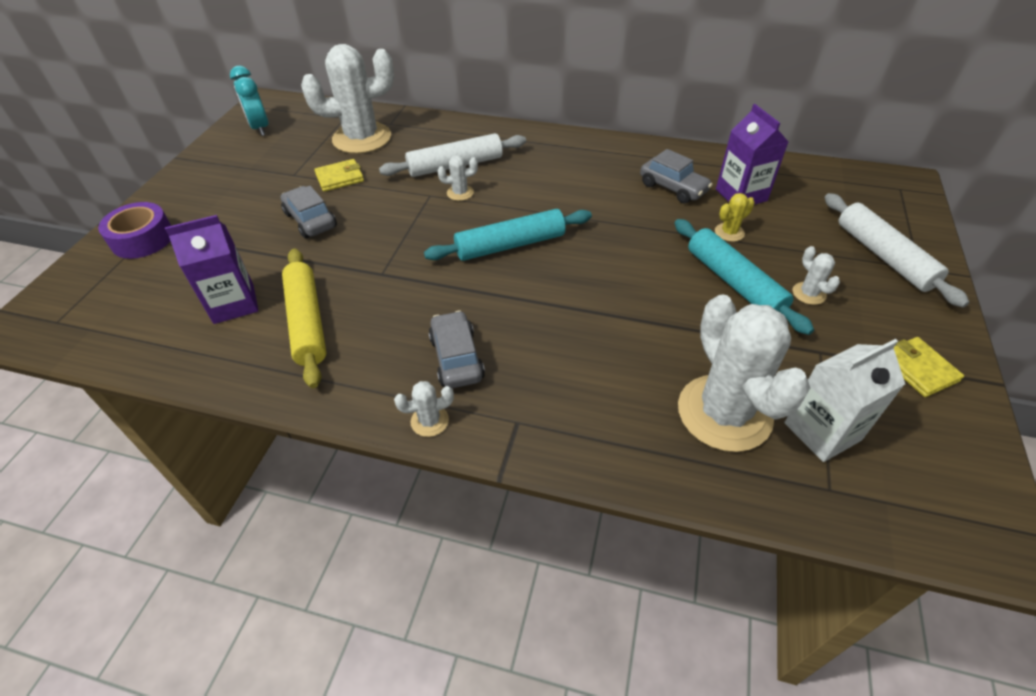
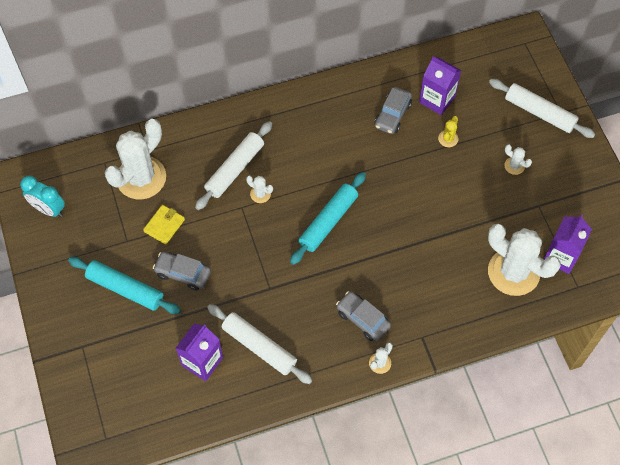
camera: 35 degrees left, 15 degrees up
purple tape [98,202,171,259] -> none
yellow rolling pin [282,248,327,388] -> white rolling pin [207,304,313,384]
white cactus [437,155,478,201] -> white cactus turned 75 degrees clockwise [246,176,273,203]
grey car [640,149,713,204] -> grey car turned 105 degrees clockwise [374,87,412,134]
turquoise rolling pin [674,219,814,335] -> turquoise rolling pin moved to [68,257,181,314]
white carton [784,339,905,462] -> purple carton [544,215,592,274]
yellow wallet [894,337,964,397] -> none

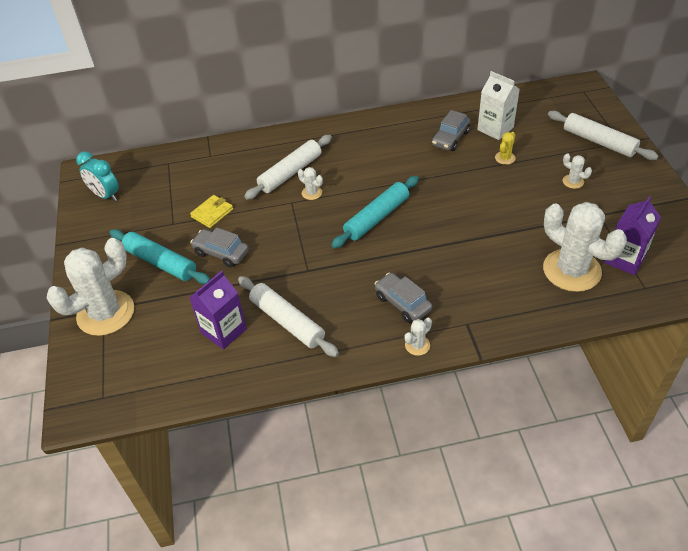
camera: 10 degrees right, 15 degrees down
white cactus [105,119,166,199] -> white cactus moved to [47,238,134,336]
purple carton [419,57,462,115] -> white carton [477,71,520,140]

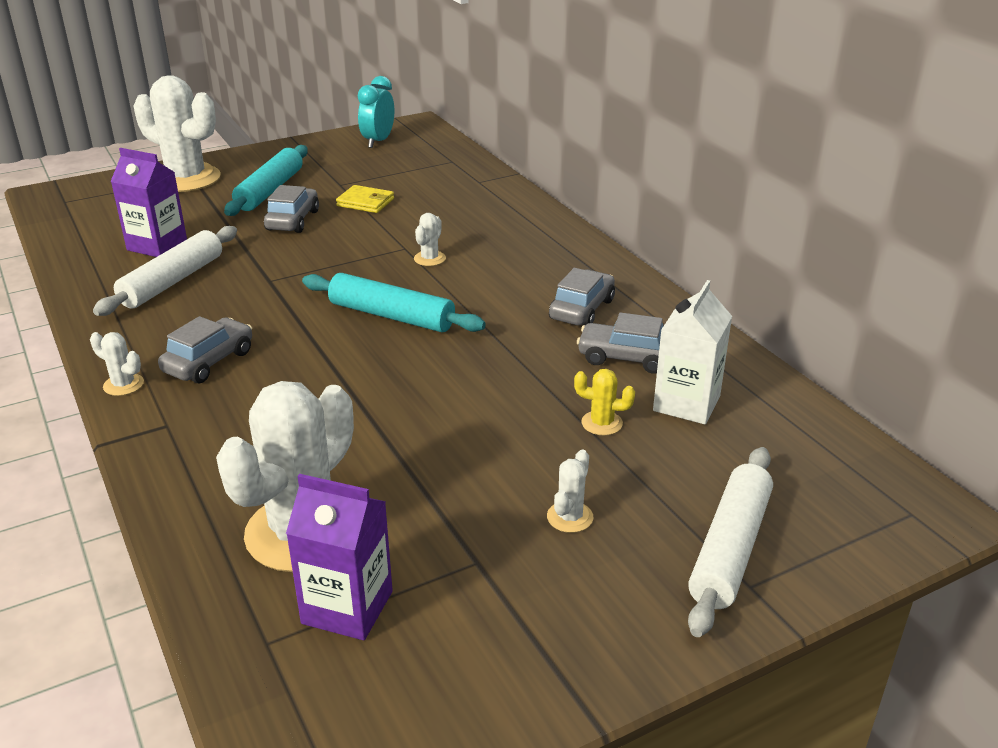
camera: 70 degrees right, 15 degrees down
white rolling pin [244,135,332,200] -> none
none -> grey car [549,268,615,326]

